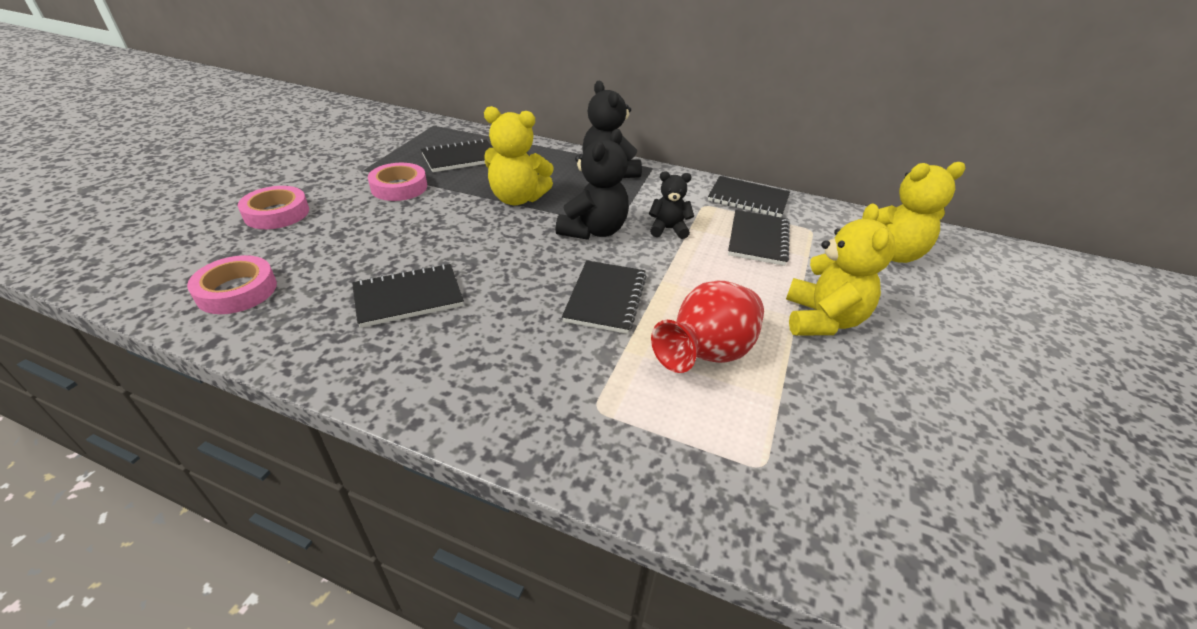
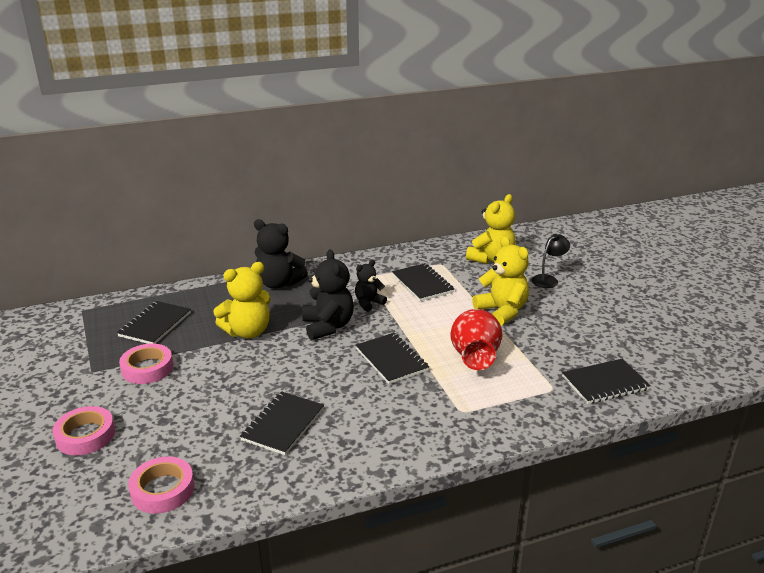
camera: 40 degrees left, 10 degrees down
black notebook [708,176,790,217] -> black notebook moved to [562,359,651,404]
none -> black lamp [532,234,570,288]

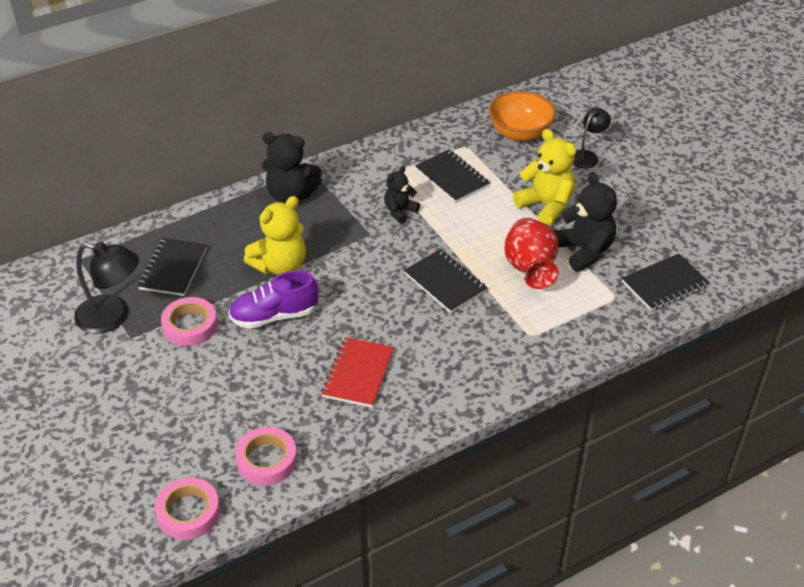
camera: 10 degrees left, 15 degrees up
pink tape [52,406,115,455] -> pink tape moved to [155,477,220,540]
black notebook [240,391,324,455] -> red notebook [322,337,394,408]
black teddy bear [302,249,354,340] -> black teddy bear moved to [554,172,617,272]
yellow teddy bear [466,194,516,264] -> orange bowl [488,91,556,142]
none -> black lamp [74,241,139,334]
none -> purple shoe [229,270,318,329]

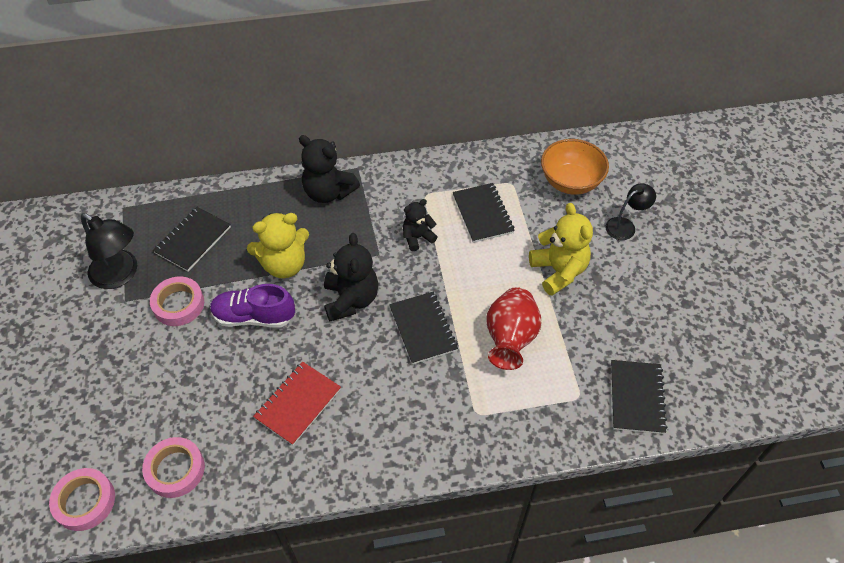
camera: 20 degrees right, 10 degrees up
black teddy bear [554,172,617,272] -> black teddy bear moved to [324,233,378,321]
black notebook [622,254,709,311] -> black notebook turned 75 degrees counterclockwise [611,360,668,434]

